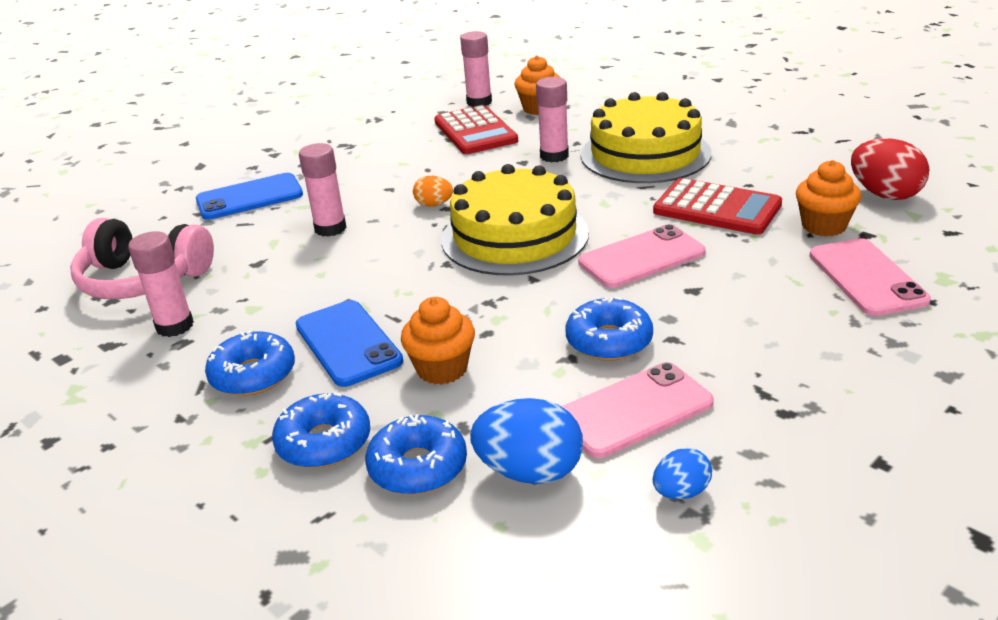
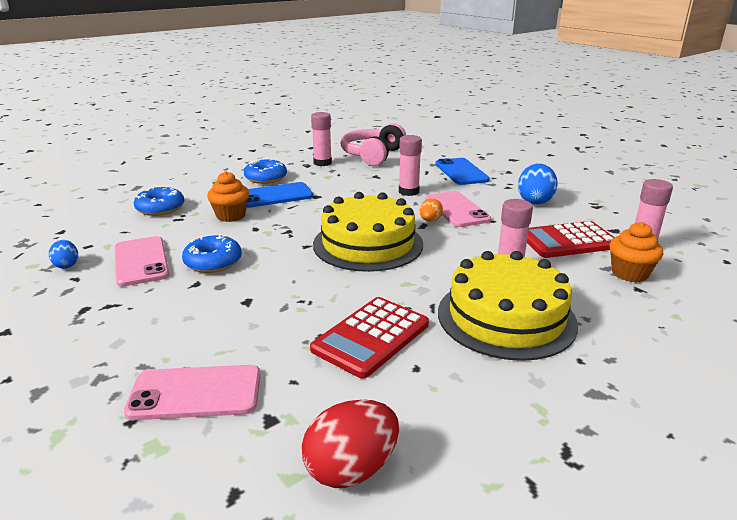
camera: 95 degrees right, 5 degrees down
blue donut [272,392,370,468] -> none
blue egg [470,398,583,484] -> blue egg moved to [518,163,558,204]
pink phone [578,224,706,288] -> pink phone moved to [425,191,491,227]
orange cupcake [796,160,861,237] -> none

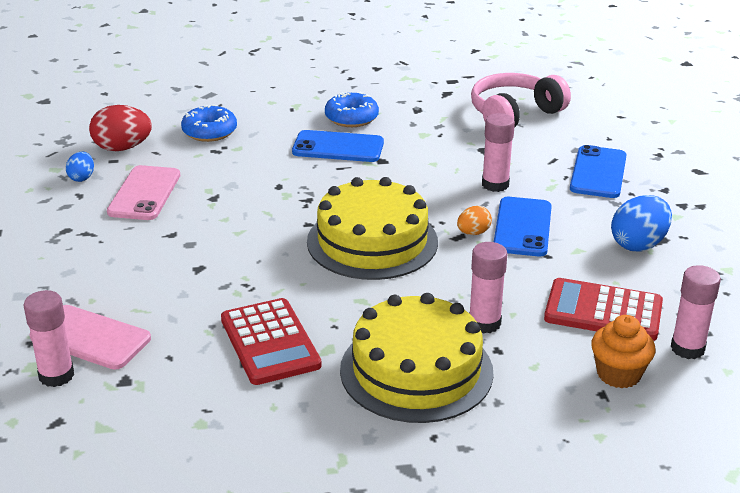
camera: 30 degrees right, 5 degrees up
blue donut [182,234,242,273] -> none
orange cupcake [207,171,249,222] -> none
red egg [302,399,399,488] -> red egg moved to [89,105,152,151]
red calculator [310,297,429,379] -> red calculator turned 90 degrees counterclockwise [221,298,322,385]
pink glue stick [311,112,332,166] -> pink glue stick moved to [24,290,74,387]
pink phone [425,191,491,227] -> blue phone [494,197,552,256]

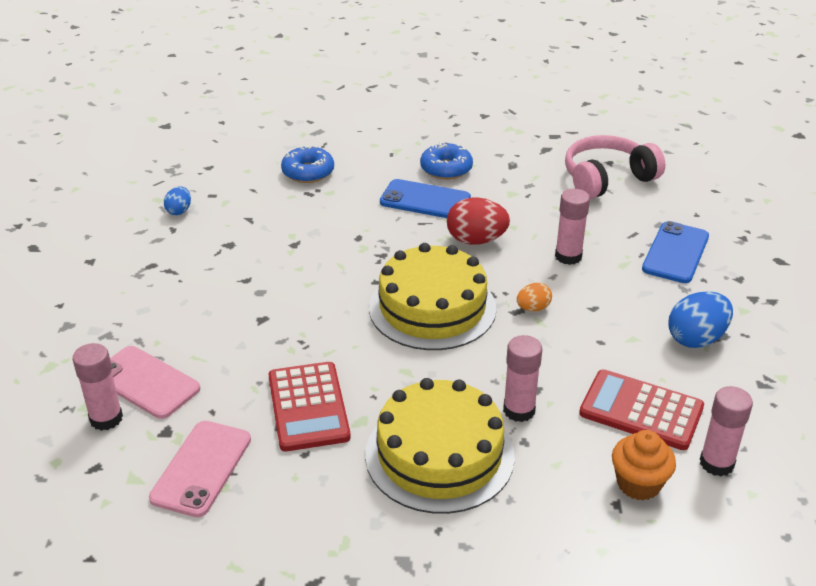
camera: 10 degrees right, 5 degrees up
red egg [89,105,152,151] -> red egg moved to [447,197,510,245]
pink phone [107,165,180,220] -> pink phone moved to [149,421,251,517]
blue phone [494,197,552,256] -> none

